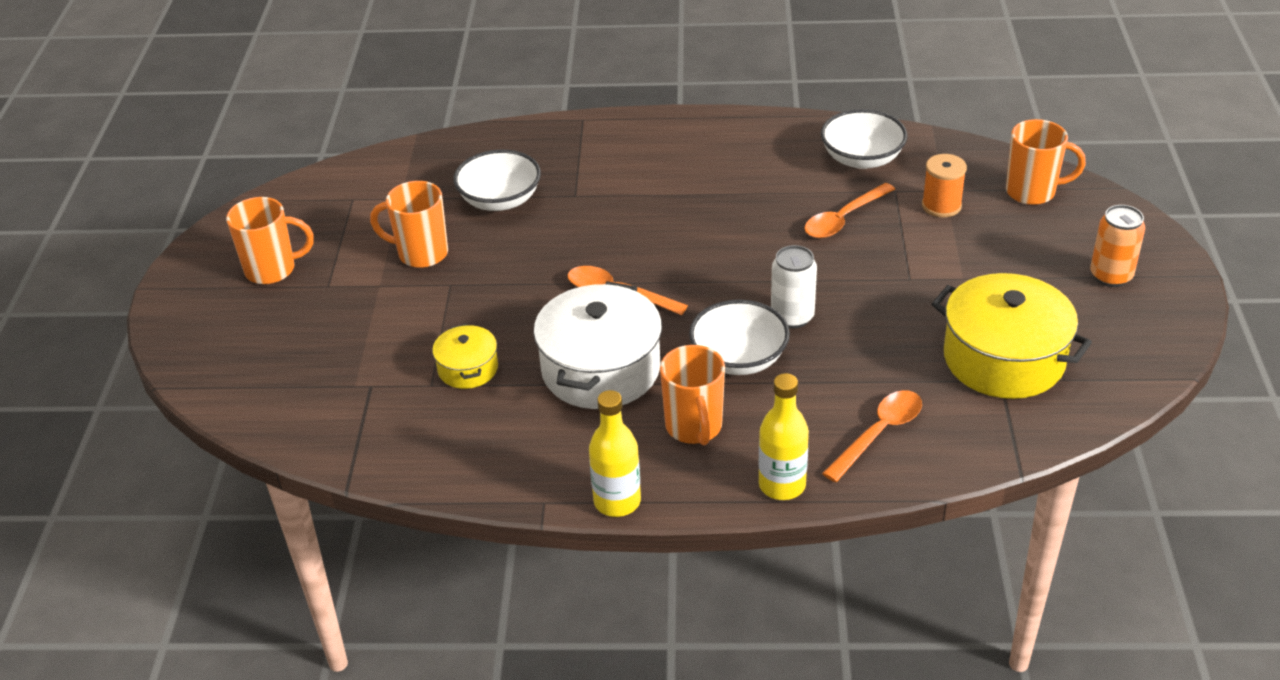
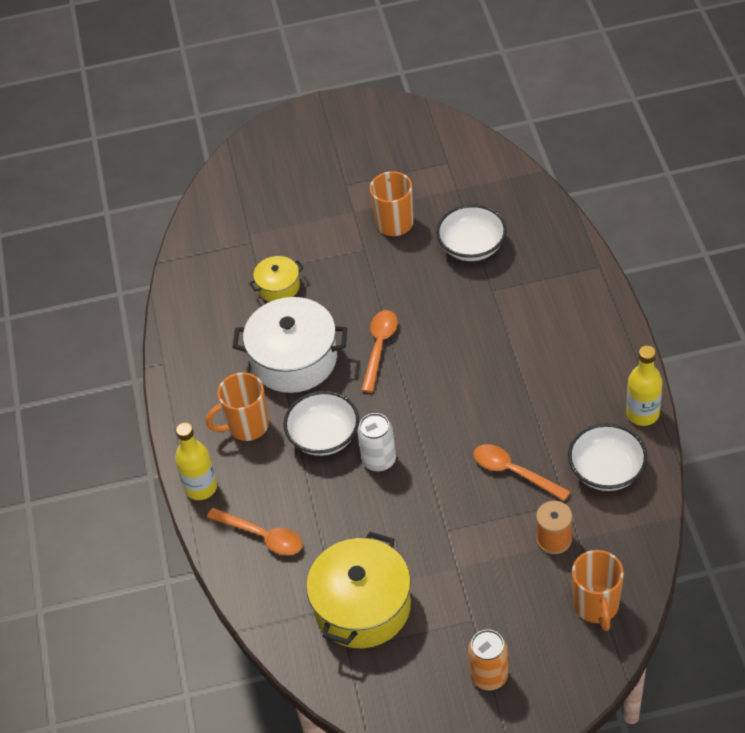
camera: 80 degrees right, 10 degrees up
orange mug [226,197,314,284] -> none
yellow bottle [589,390,641,517] -> yellow bottle moved to [626,346,662,426]

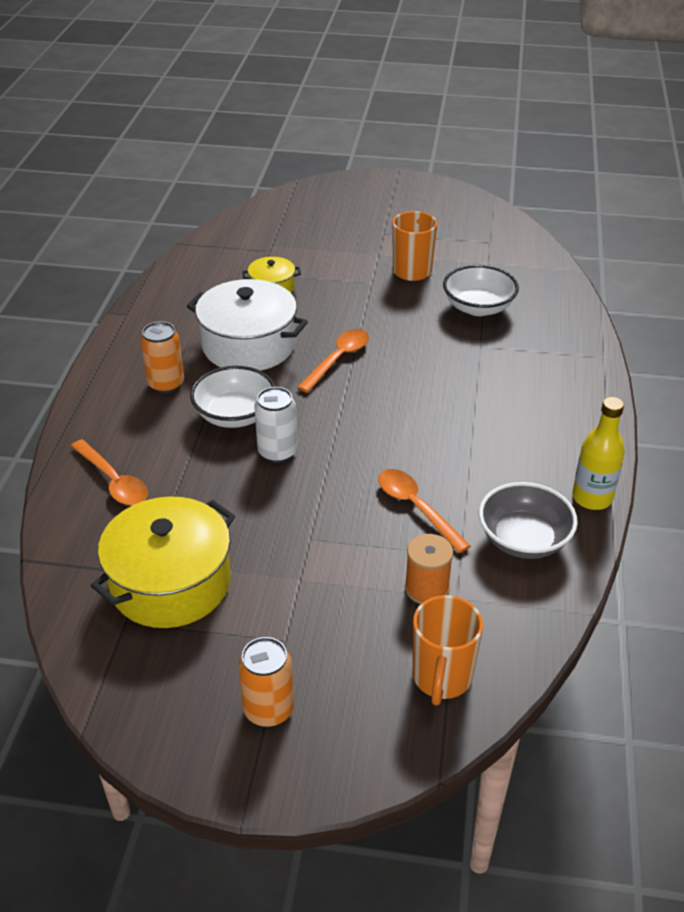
camera: 15 degrees right, 10 degrees down
yellow bottle [175,422,217,500] -> none
orange mug [206,372,269,441] -> orange can [140,321,184,394]
white bowl [568,423,647,491] -> grey bowl [479,482,578,559]

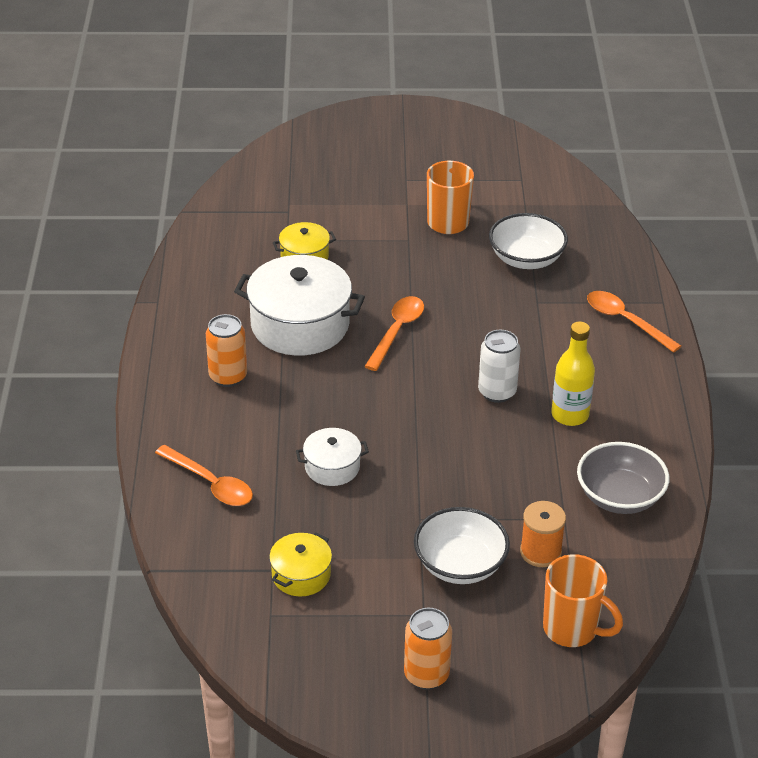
camera: 10 degrees left, 0 degrees up
yellow pot [91,496,235,628] -> yellow pot [269,532,332,597], size x0.51
white bowl [190,366,276,428] -> white bowl moved to [414,507,510,584]
white can [254,387,298,463] -> white can moved to [478,330,521,403]
orange spoon [378,469,471,553] -> orange spoon moved to [587,291,681,353]
orange mug [413,595,483,706] -> orange mug turned 60 degrees counterclockwise [543,554,623,647]
yellow bottle [572,397,625,510] -> yellow bottle moved to [551,321,595,426]
none -> white pot [296,428,369,486]

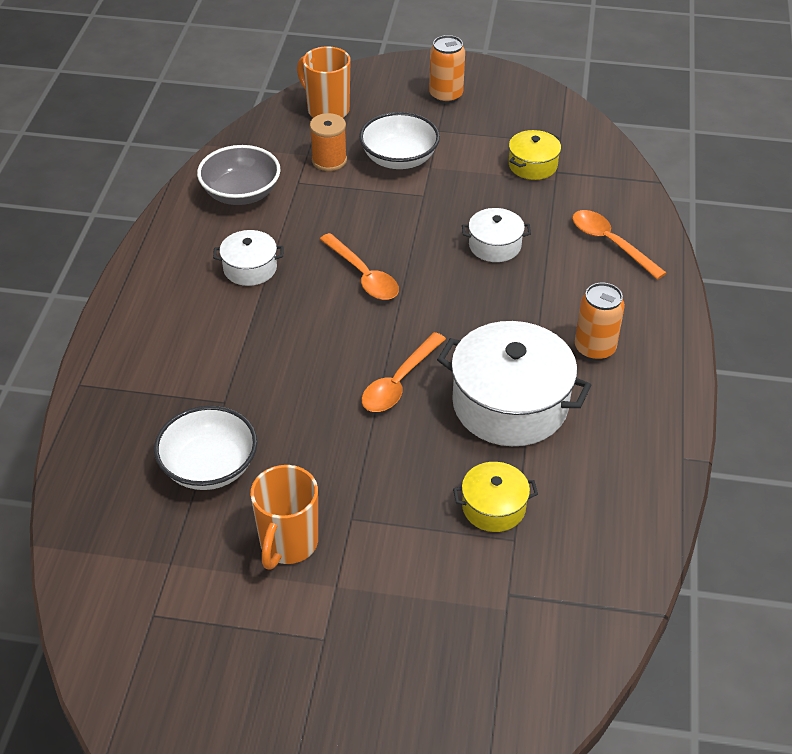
camera: 170 degrees left, 5 degrees up
white can [478,330,521,403] -> none
yellow bottle [551,321,595,426] -> white pot [213,230,284,286]
orange spoon [587,291,681,353] -> orange spoon moved to [320,233,399,300]

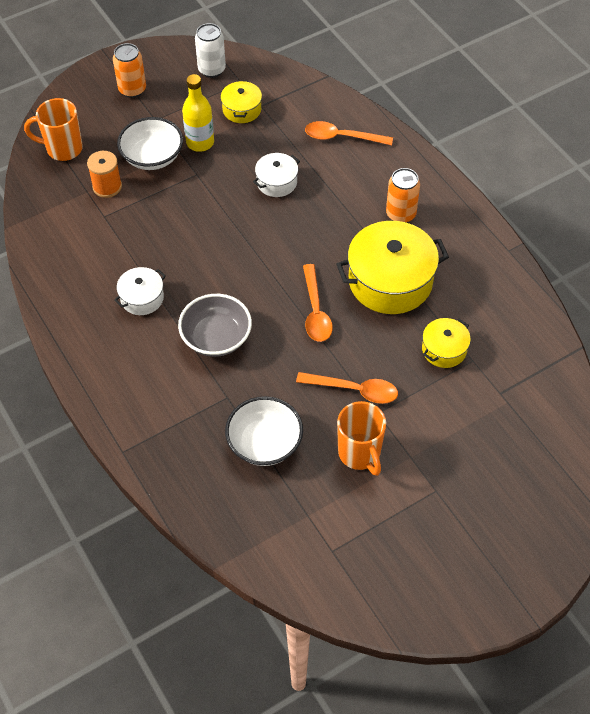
camera: 40 degrees left, 10 degrees up
grey bowl [197,145,280,205] -> grey bowl moved to [178,294,252,357]
orange spoon [320,233,399,300] -> orange spoon moved to [296,372,398,404]
white pot [437,321,591,446] -> yellow pot [336,221,449,314]
none -> yellow bottle [182,74,214,152]
none -> white can [195,23,226,78]

